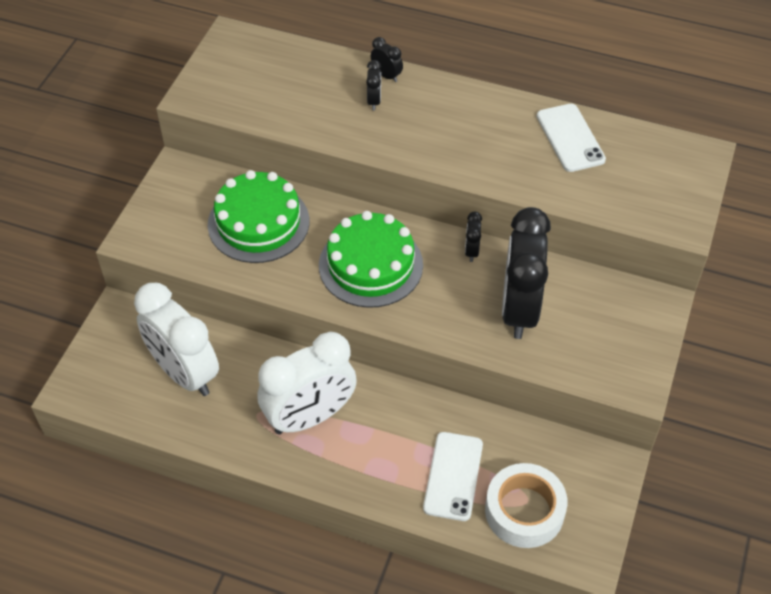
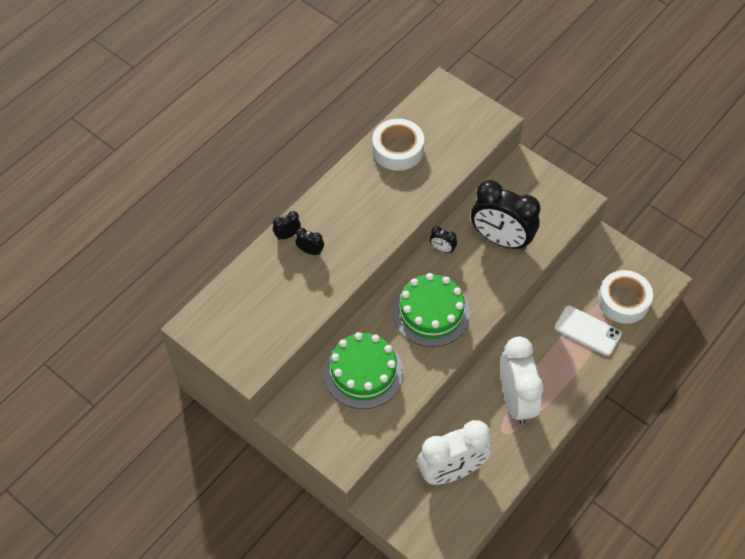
camera: 70 degrees left, 5 degrees up
white phone [537,104,606,172] -> white tape [372,119,424,171]

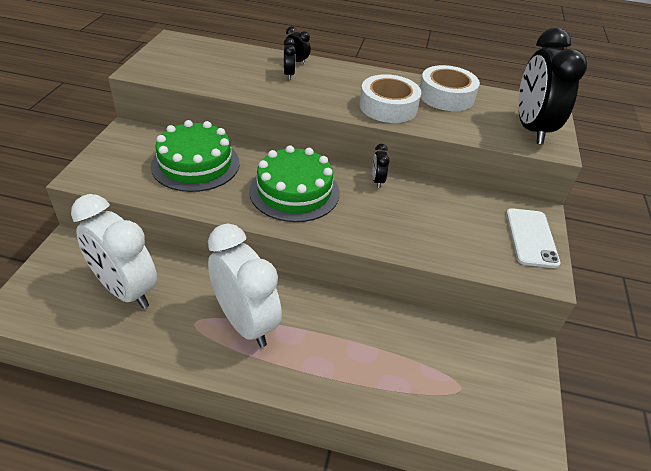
camera: 60 degrees right, 15 degrees down
black clock [471,180,540,250] -> black clock moved to [518,28,587,144]
white clock [500,337,544,425] -> white clock turned 90 degrees counterclockwise [208,224,282,347]
white phone [554,306,622,356] -> white phone moved to [506,208,561,268]
white tape [598,270,653,324] -> white tape moved to [359,74,421,123]

